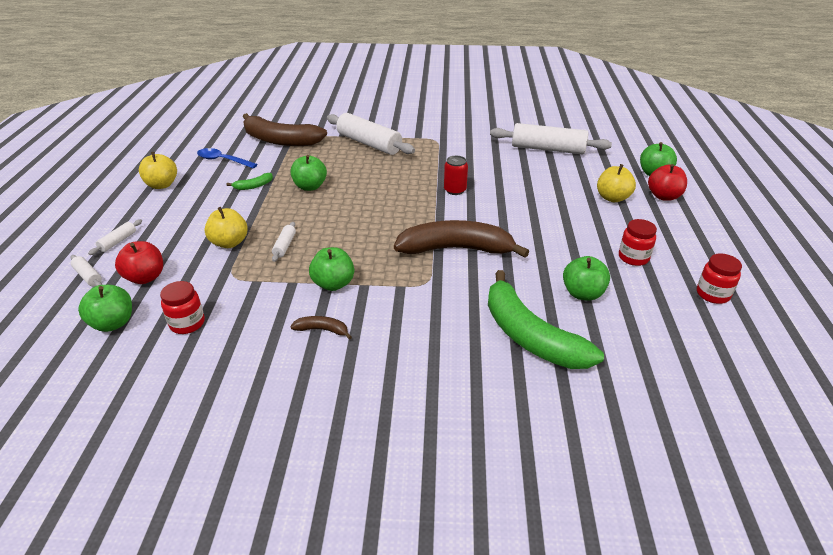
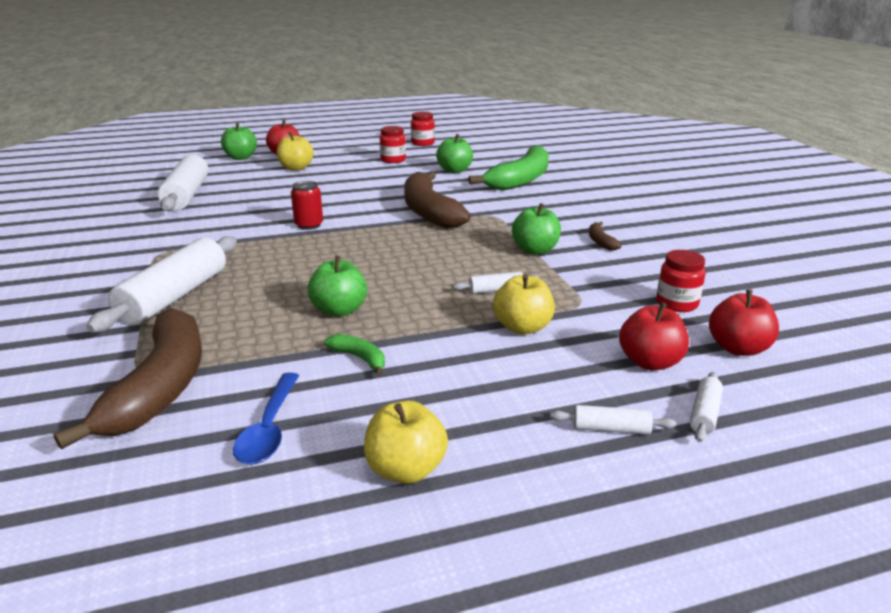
camera: 110 degrees left, 10 degrees down
green apple [78,285,132,332] -> red apple [709,290,779,356]

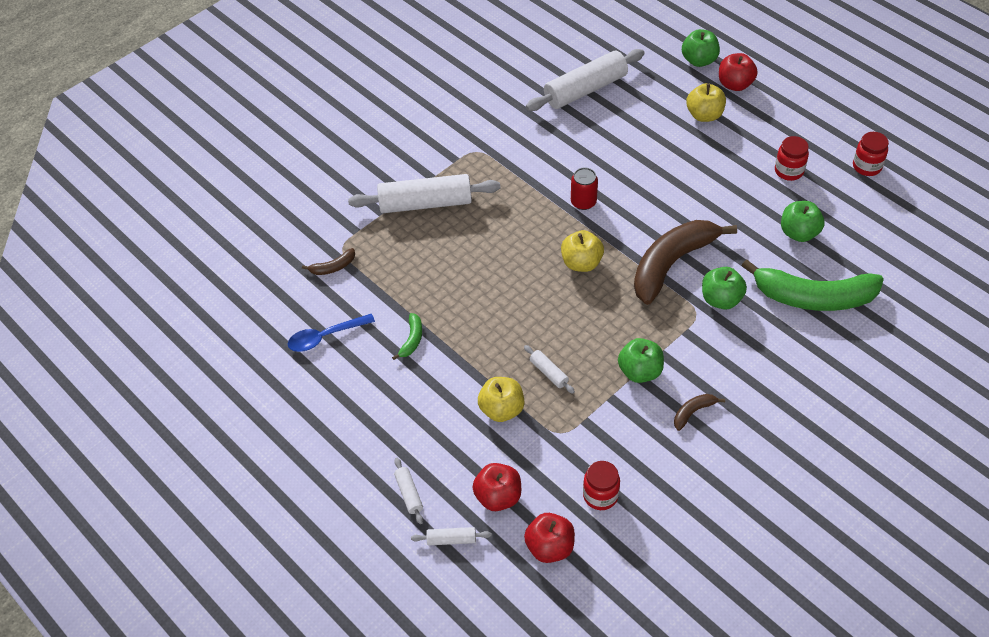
camera: 65 degrees right, 25 degrees up
brown banana [54,308,202,450] -> brown banana [302,248,355,275], size x0.41
green apple [308,256,367,317] -> green apple moved to [702,267,747,309]
yellow apple [364,401,448,484] -> yellow apple moved to [561,230,604,272]

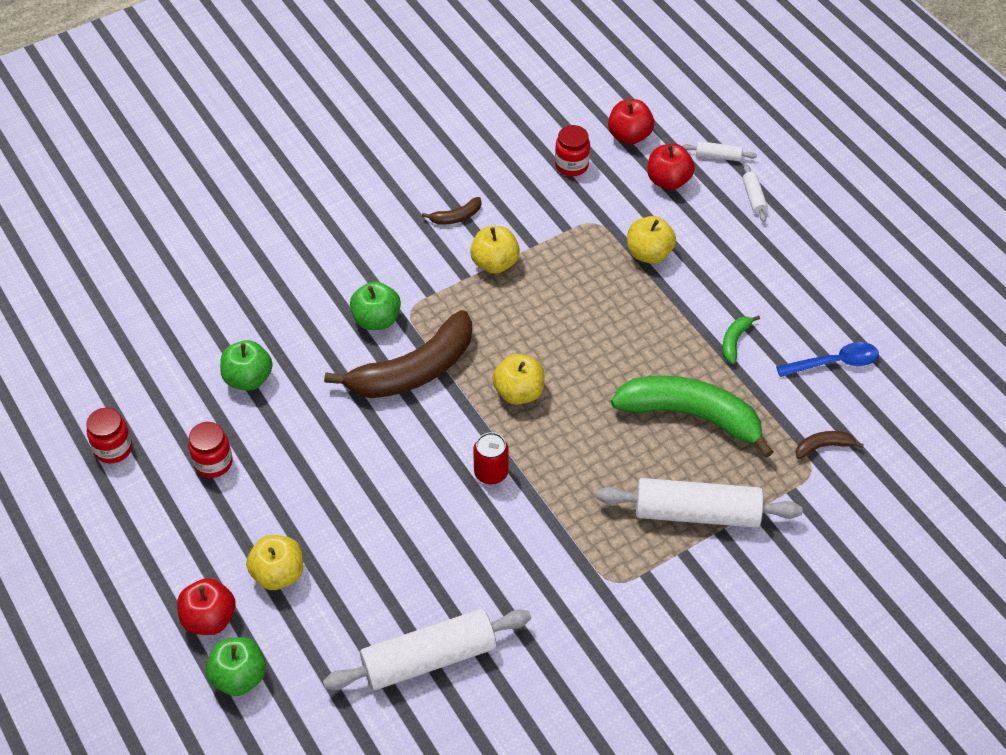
camera: 170 degrees left, 0 degrees up
white rolling pin [524,345,575,394] -> none
green apple [618,338,664,383] -> yellow apple [470,226,520,274]
green banana [742,259,884,311] -> green banana moved to [611,376,774,458]

